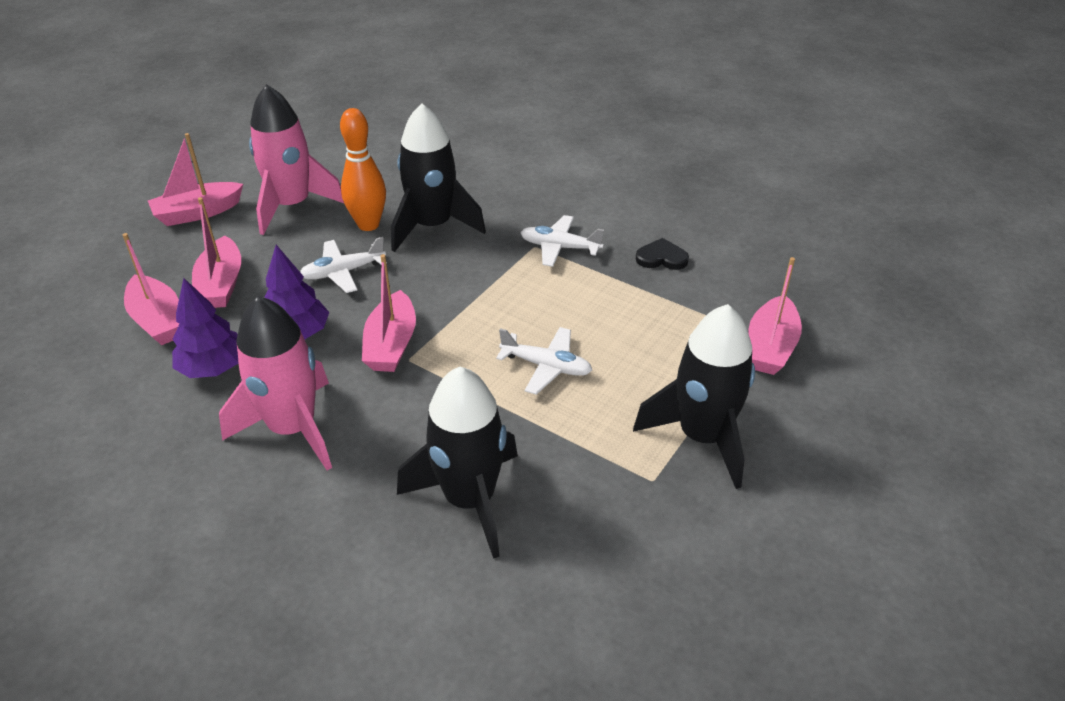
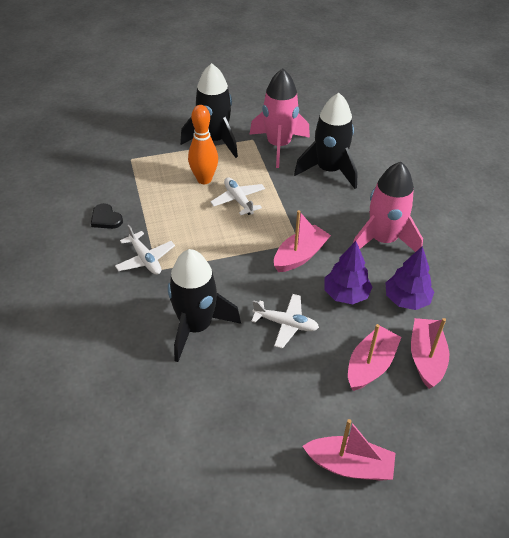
camera: 140 degrees left, 5 degrees up
pink rocket [249,84,344,235] -> pink rocket moved to [250,68,310,168]
orange bowling pin [340,108,386,231] -> orange bowling pin moved to [188,105,218,184]
pink boat [748,257,802,375] -> none

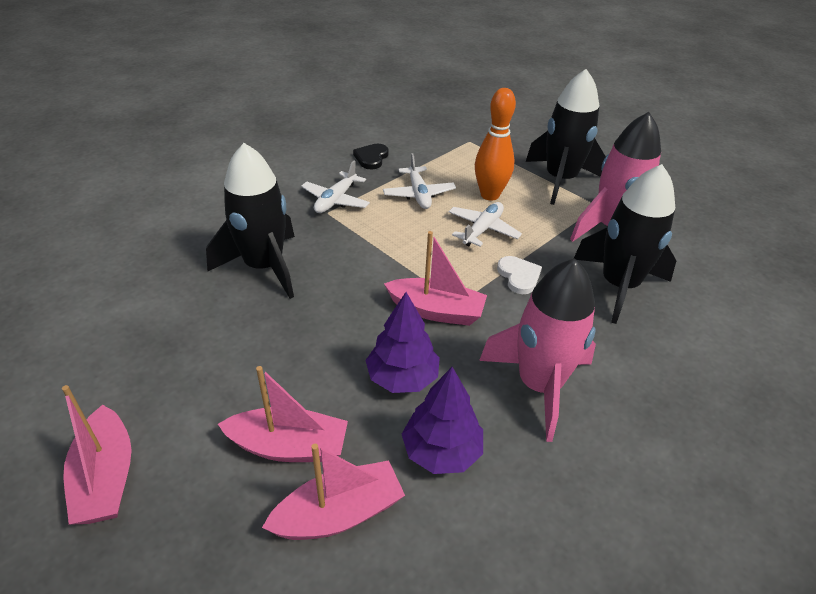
camera: 60 degrees right, 5 degrees down
white plane [251,294,319,349] -> white plane moved to [383,153,456,209]
none -> white heart [497,256,542,294]

